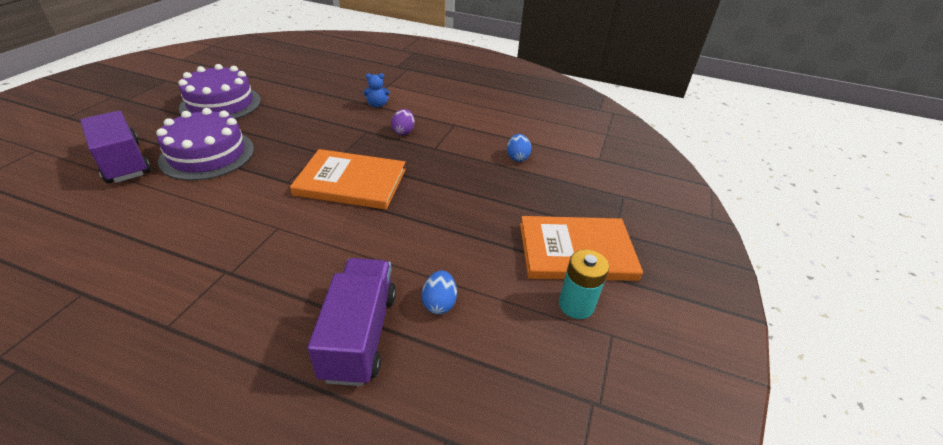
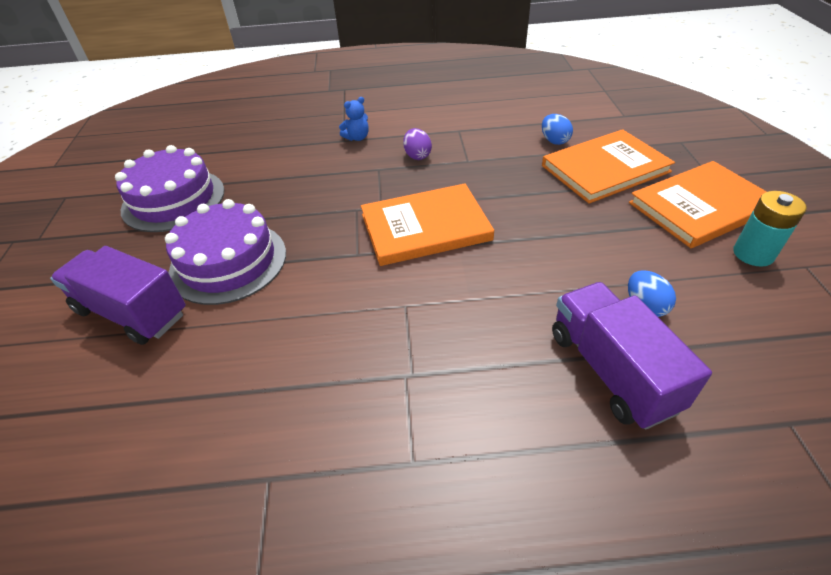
camera: 20 degrees left, 5 degrees up
none -> orange book [542,129,675,204]

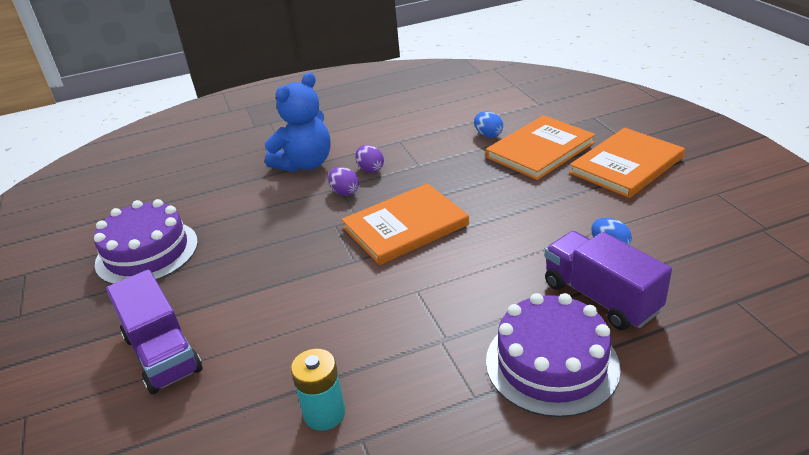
camera: 15 degrees left, 10 degrees down
purple truck [50,246,186,345] -> purple truck turned 135 degrees counterclockwise [106,270,203,394]
purple cake [165,199,286,305] -> purple cake moved to [486,293,621,417]
blue teddy bear [339,97,369,141] -> blue teddy bear [264,72,330,172], size x2.26
turquoise battery [733,191,807,267] -> turquoise battery moved to [291,349,345,431]
none -> purple egg [328,167,359,196]

